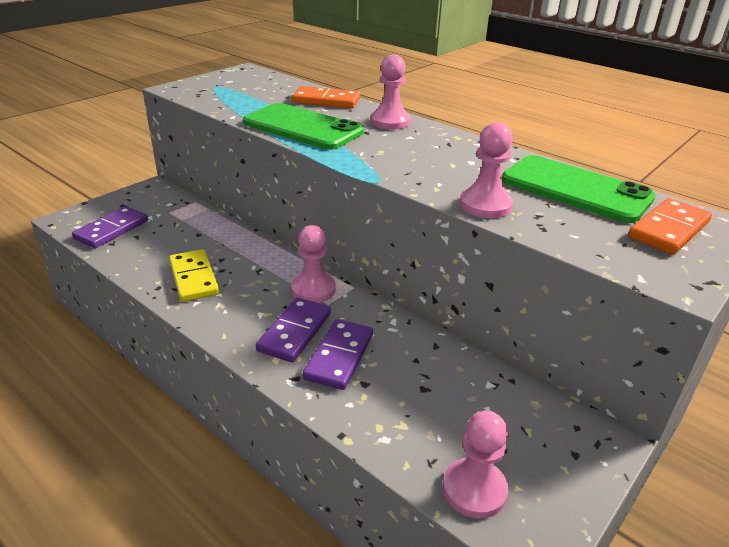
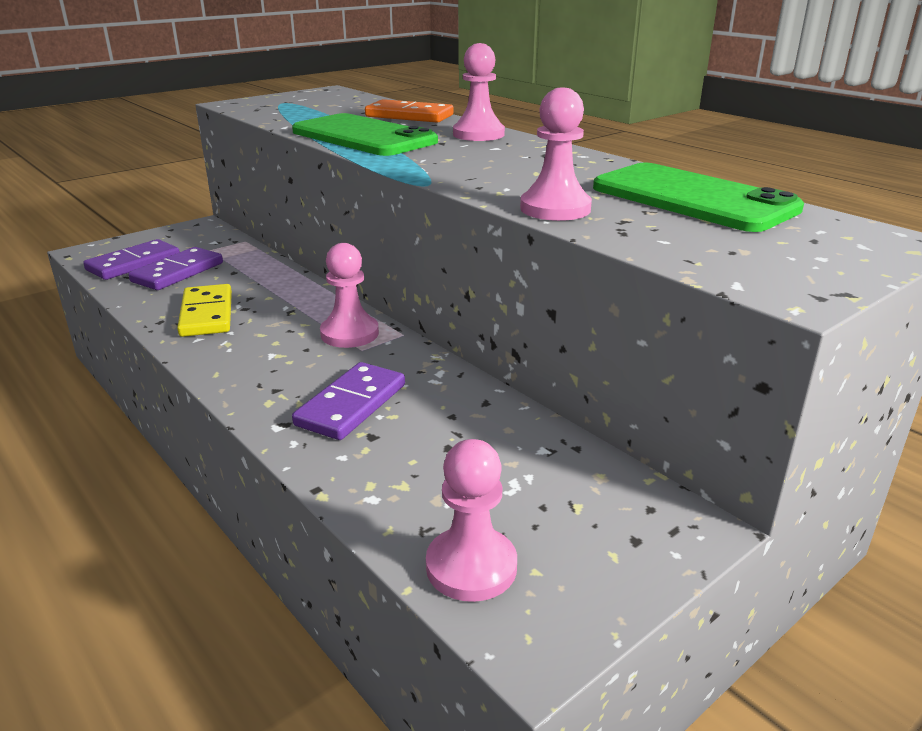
camera: 10 degrees right, 5 degrees down
purple domino [256,298,331,362] -> purple domino moved to [128,247,223,290]
orange domino [628,198,712,254] -> none

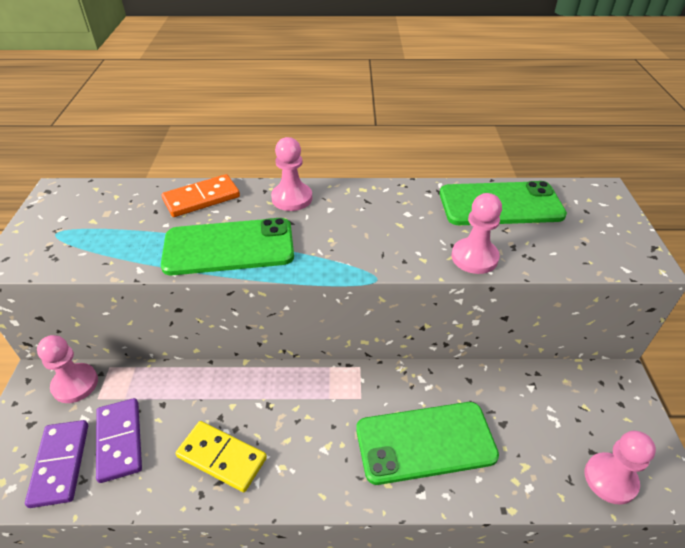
camera: 50 degrees left, 15 degrees up
purple domino [292,362,405,440] -> green phone [356,402,499,485]
pink pawn [320,243,379,348] -> pink pawn moved to [37,335,98,403]

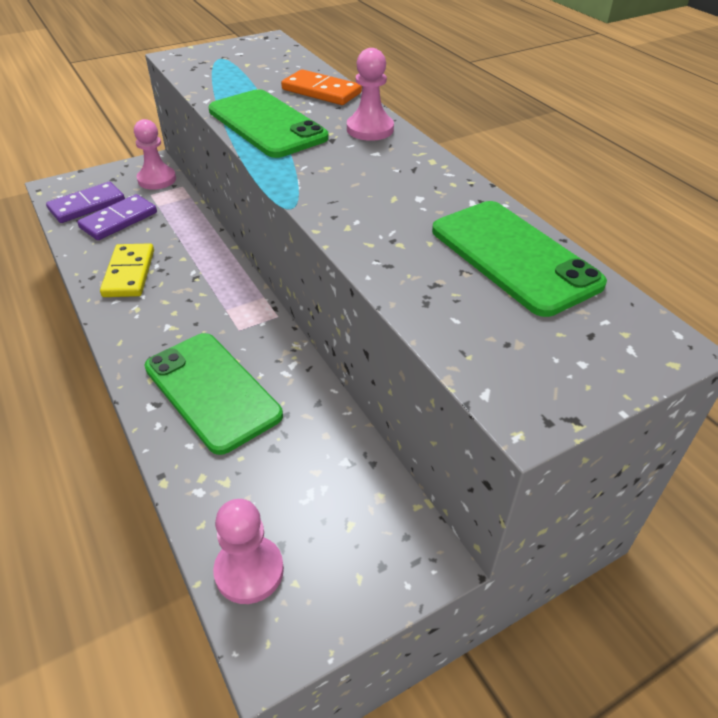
camera: 60 degrees right, 0 degrees up
pink pawn [451,193,502,274] -> none

